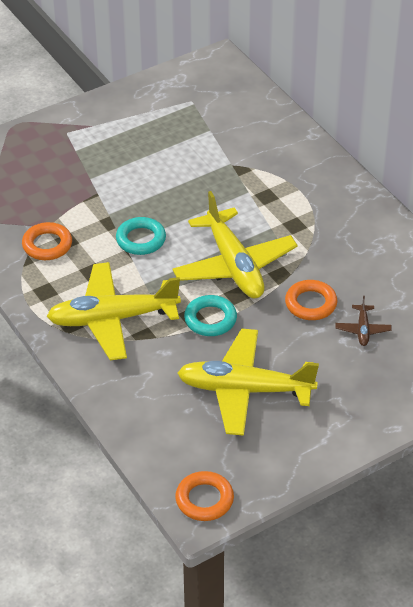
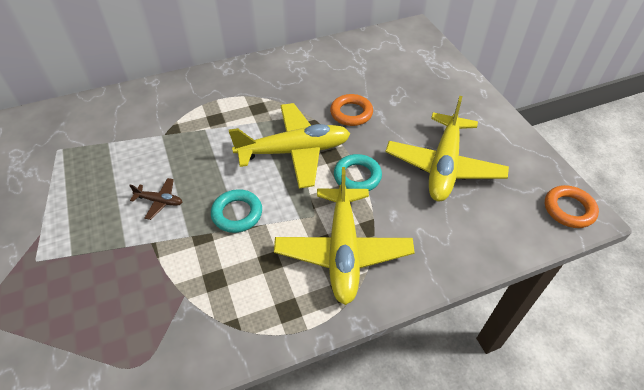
camera: 80 degrees left, 5 degrees up
orange ring [22,222,72,260] -> none
brown plane [336,296,392,346] -> brown plane moved to [129,178,182,220]

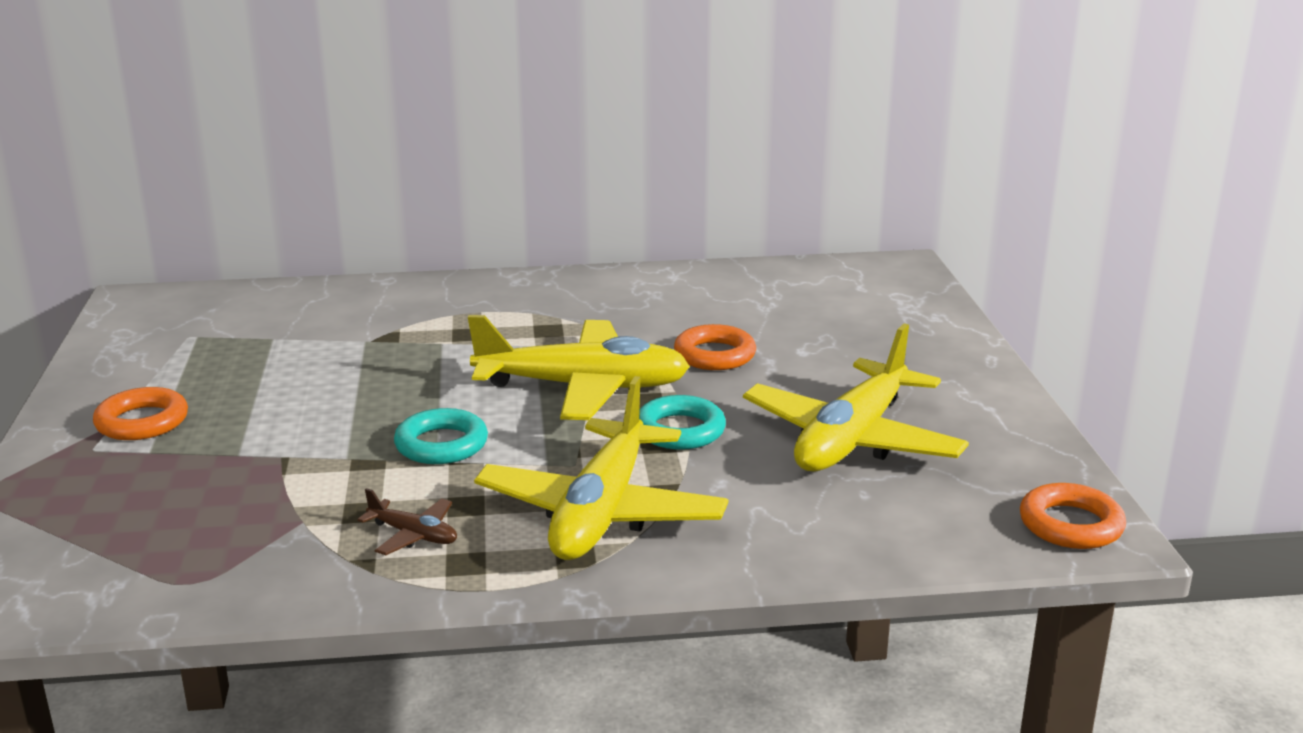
camera: 15 degrees right, 25 degrees down
brown plane [129,178,182,220] -> brown plane moved to [357,488,457,555]
none -> orange ring [93,387,188,440]

